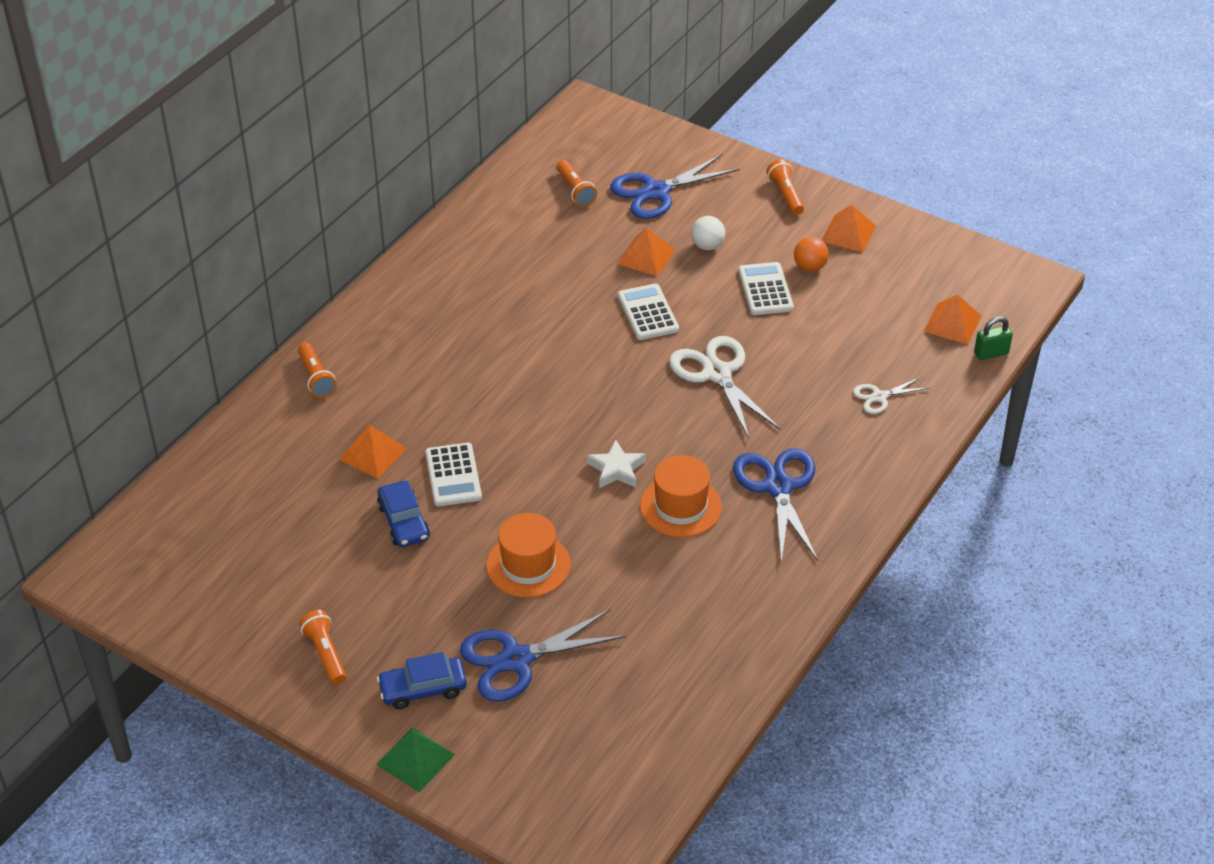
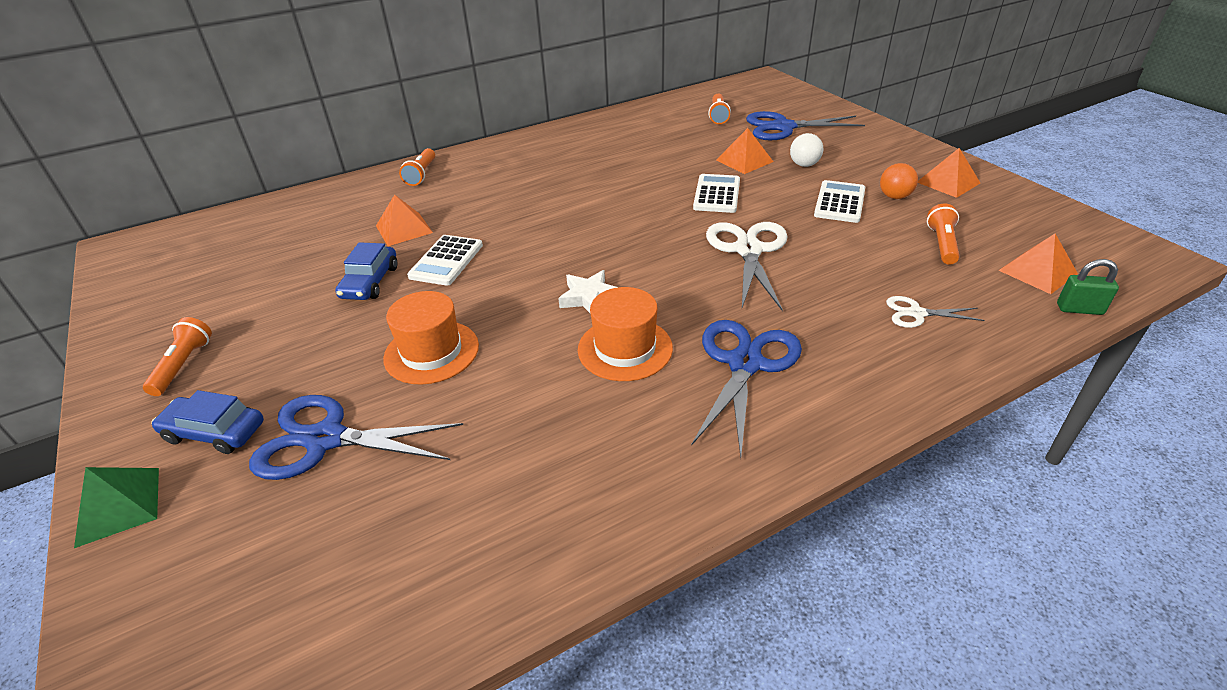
camera: 30 degrees right, 5 degrees down
orange flashlight [767,159,804,215] -> orange flashlight moved to [927,204,960,265]

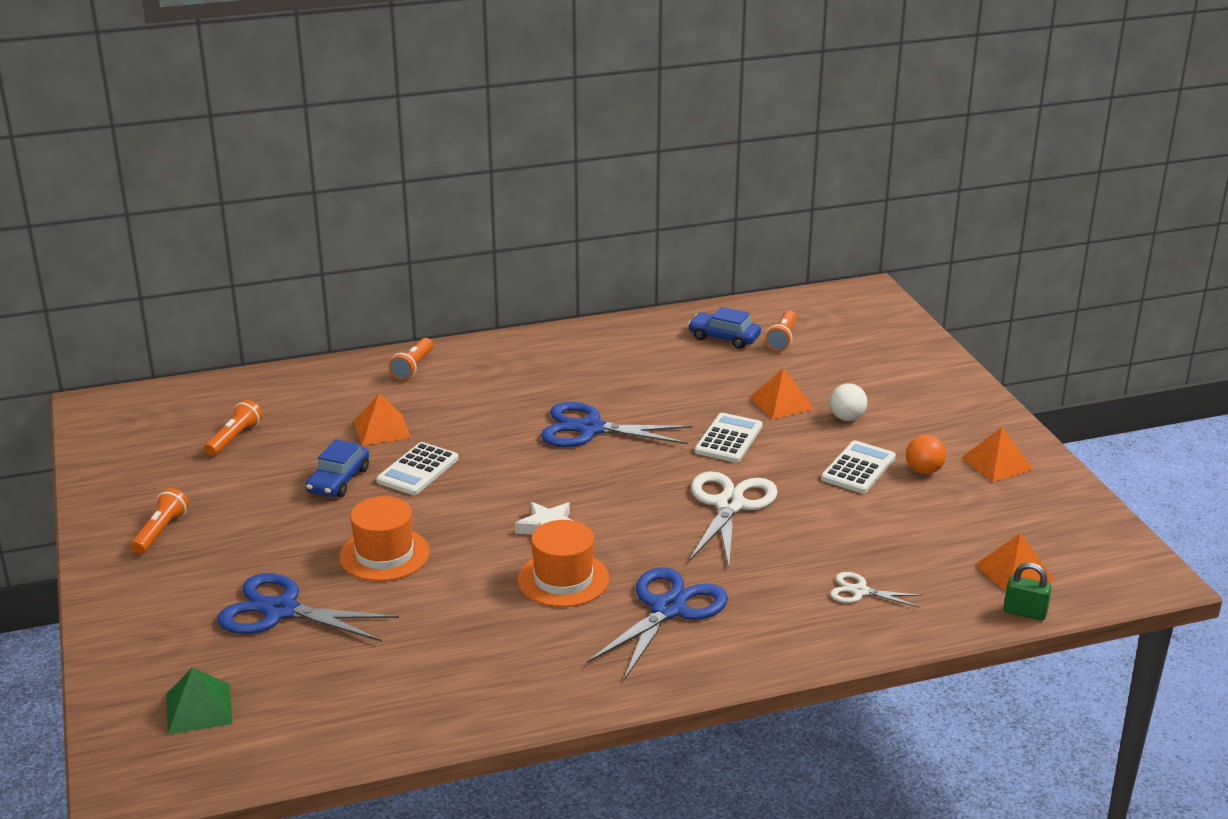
camera: 10 degrees right, 10 degrees down
green pyramid [74,467,159,548] -> green pyramid moved to [166,667,233,734]
blue car [151,390,264,454] -> blue car moved to [688,307,761,349]
blue scissors [746,111,865,140] -> blue scissors moved to [541,402,692,447]
orange flashlight [927,204,960,265] -> orange flashlight moved to [204,399,263,456]

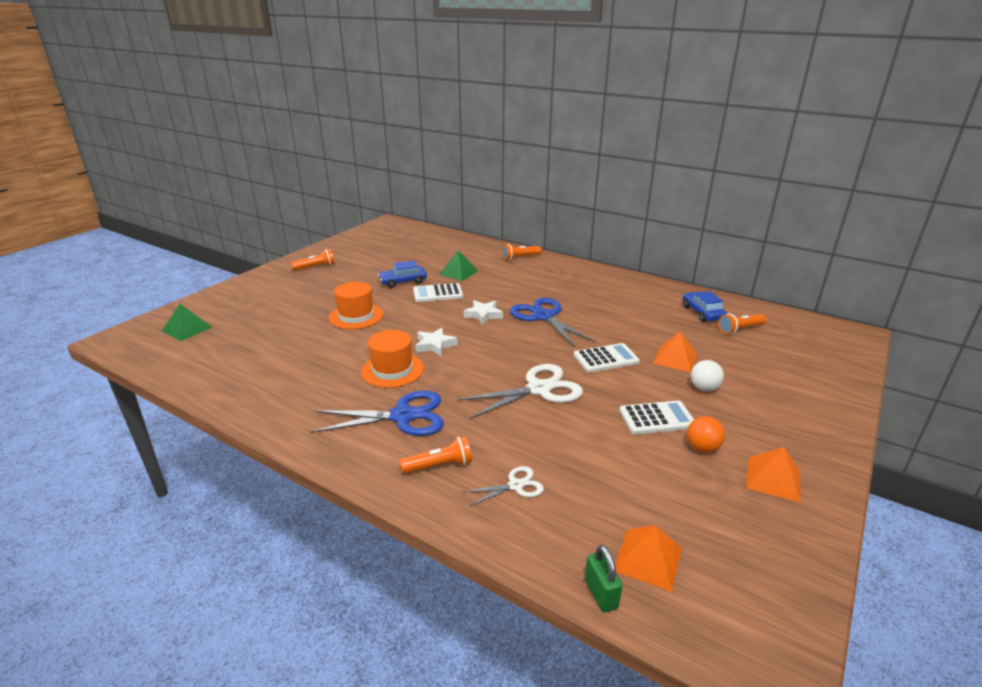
camera: 50 degrees right, 0 degrees up
orange flashlight [204,399,263,456] -> orange flashlight moved to [399,436,472,474]
blue scissors [217,573,399,642] -> none
orange pyramid [354,394,411,446] -> green pyramid [439,250,478,281]
white scissors [830,572,923,608] -> white scissors turned 90 degrees clockwise [464,466,544,506]
none -> white star [464,300,503,325]

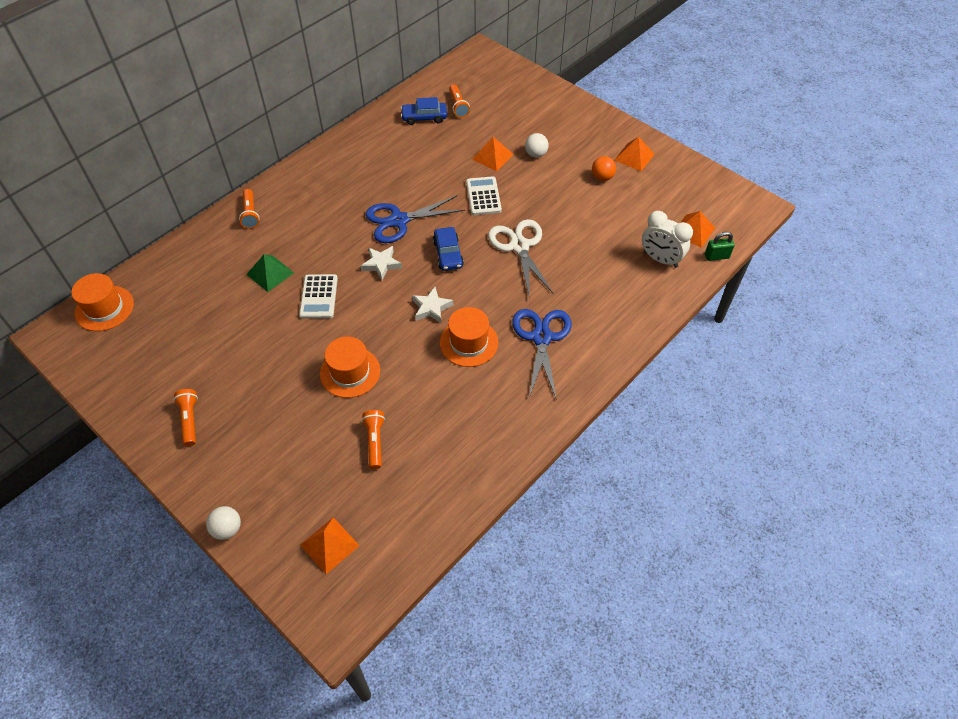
camera: 80 degrees left, 25 degrees up
green pyramid [162,304,213,341] -> orange pyramid [300,517,360,574]
blue car [378,260,427,288] -> blue car moved to [433,227,464,271]
orange flashlight [399,436,472,474] -> orange flashlight moved to [362,410,385,469]
white scissors [464,466,544,506] -> none
white calculator [619,401,694,434] -> none
none -> orange hat [71,273,134,331]
none -> white ball [206,506,241,540]
none -> white clock [642,211,693,268]

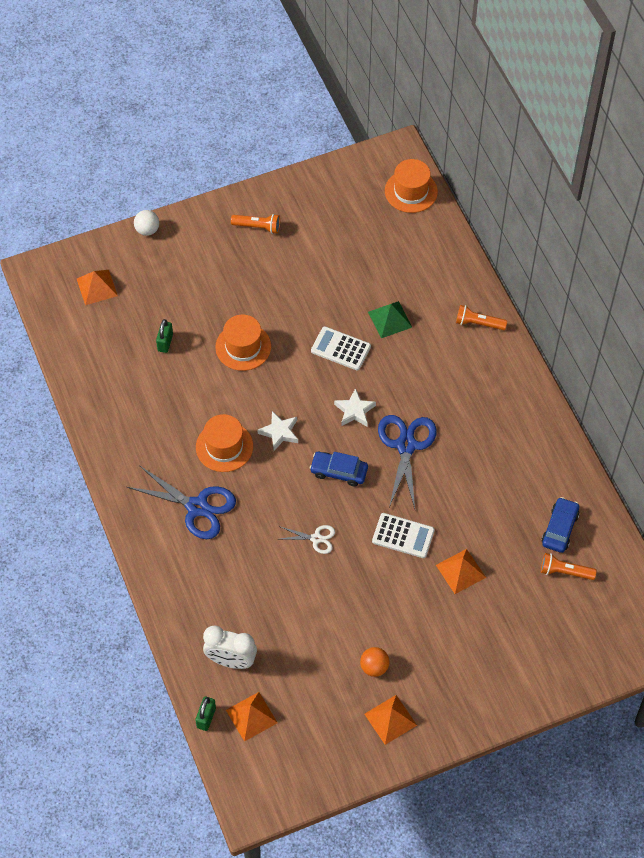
camera: 115 degrees right, 5 degrees up
orange flashlight [362,410,385,469] -> green padlock [156,319,173,353]
white scissors [488,219,554,299] -> white scissors [279,525,335,554], size x0.52
white ball [525,133,549,158] -> none
white clock [642,211,693,268] -> white clock turned 135 degrees counterclockwise [203,625,257,669]

